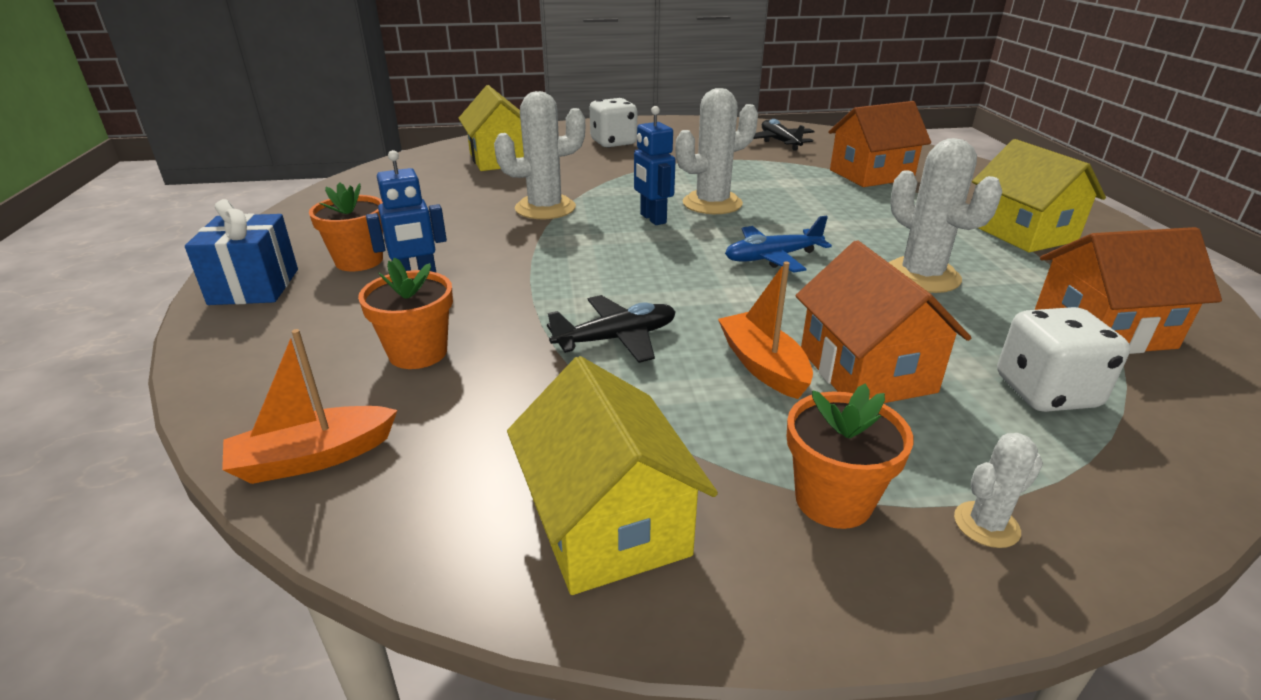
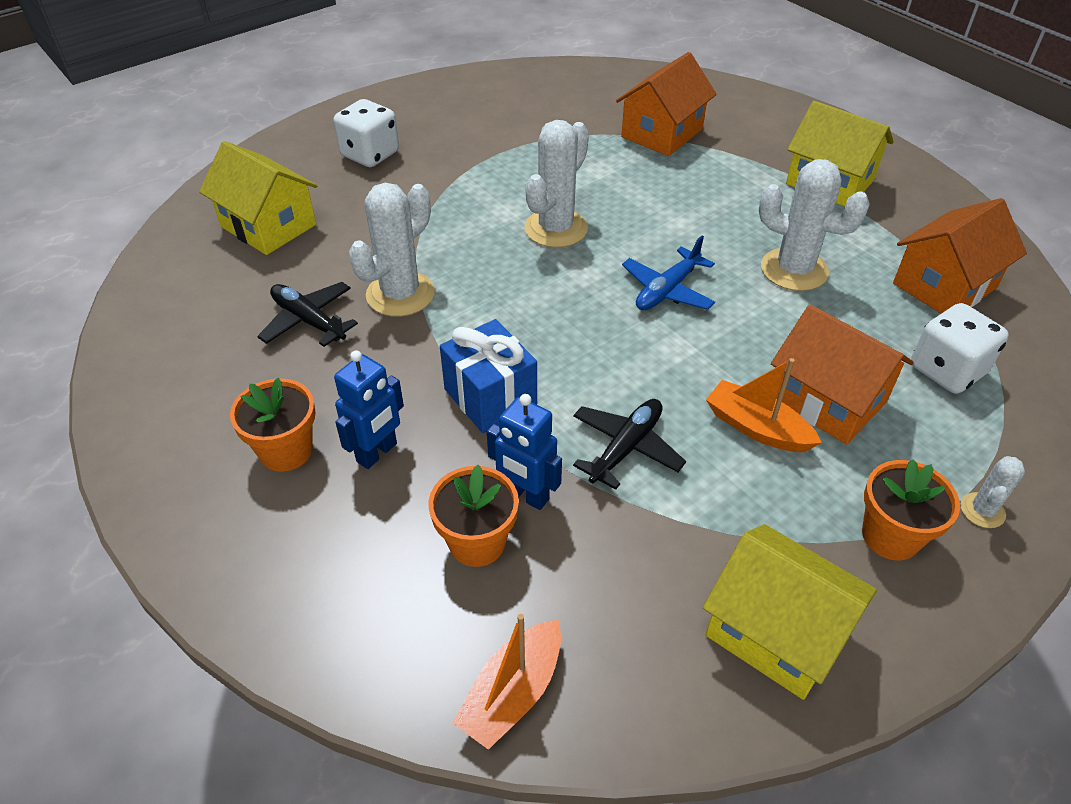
camera: 30 degrees left, 15 degrees up
blue gift [185,199,298,305] -> blue gift moved to [440,319,537,433]
blue robot [634,106,676,225] -> blue robot moved to [487,394,562,510]
black plane [753,119,815,151] -> black plane moved to [257,282,358,347]

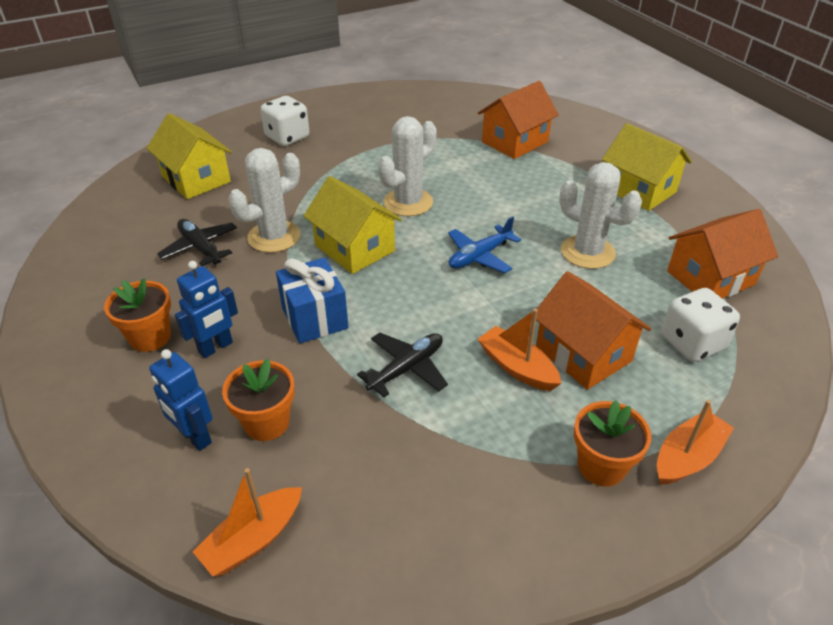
camera: 10 degrees right, 5 degrees down
blue robot [487,394,562,510] -> blue robot moved to [149,349,213,451]
yellow house [703,524,877,700] -> yellow house moved to [303,176,402,274]
white cactus [960,456,1025,528] -> orange boat [657,400,734,485]

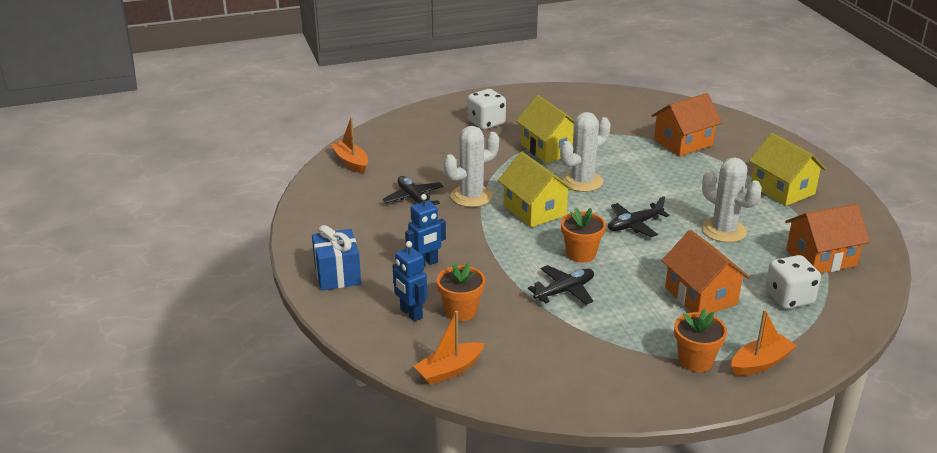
camera: 10 degrees right, 10 degrees down
orange flower pot [104,278,171,352] -> orange flower pot moved to [561,208,606,262]
yellow house [147,113,232,199] -> yellow house moved to [516,95,575,163]
blue gift [276,258,349,344] -> blue gift moved to [312,225,361,291]
blue plane [448,216,521,273] -> black plane [608,196,670,237]
orange boat [478,309,561,391] -> orange boat moved to [331,117,368,174]

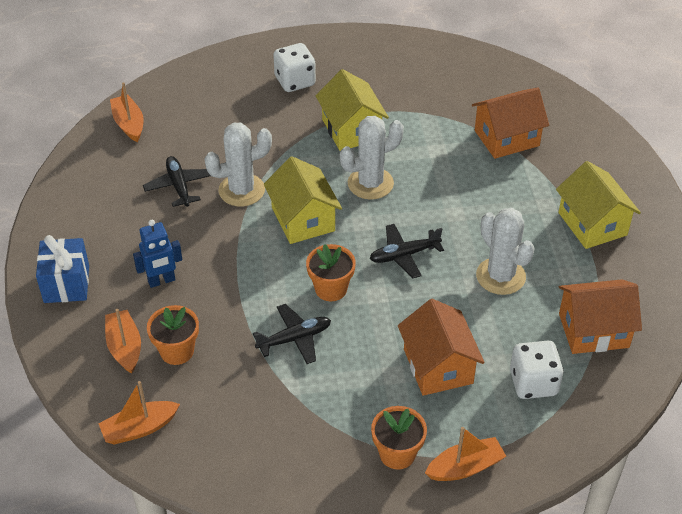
camera: 10 degrees right, 15 degrees up
blue robot [393,241,427,322] -> orange boat [105,309,141,374]

